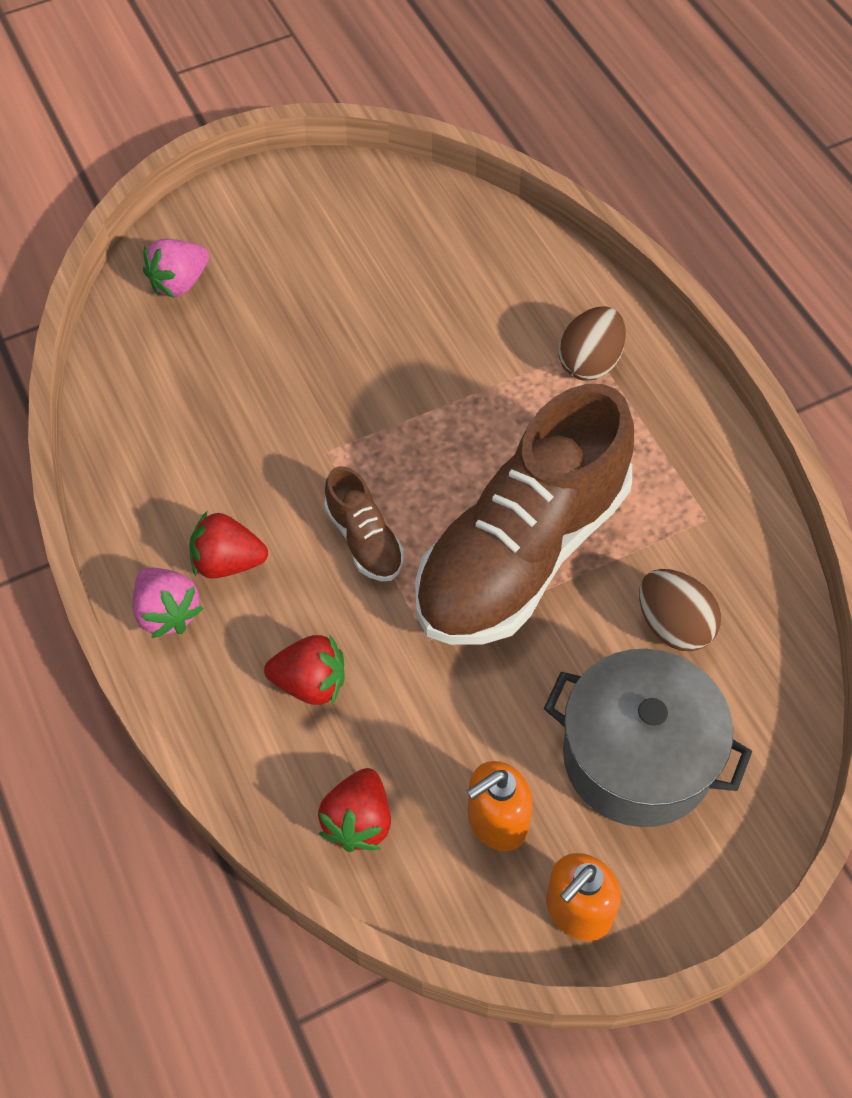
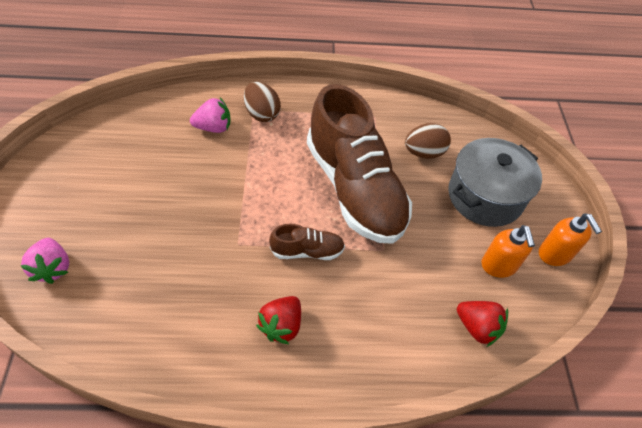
camera: 70 degrees left, 5 degrees down
pink strawberry [133,567,203,638] -> pink strawberry moved to [190,98,231,133]
red strawberry [264,635,344,705] -> none

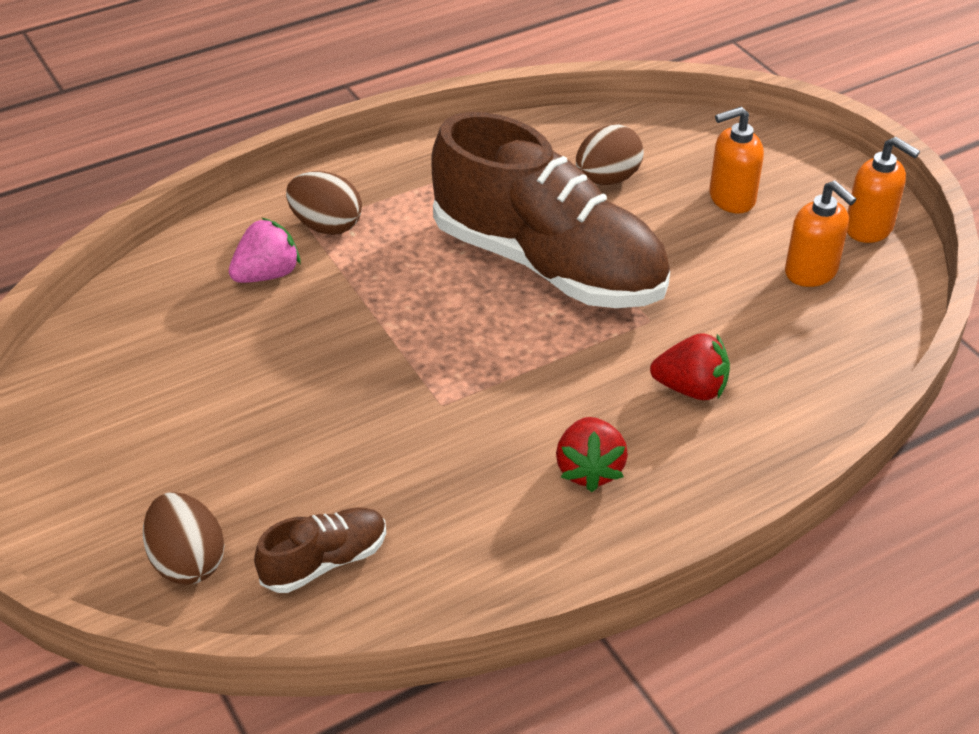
camera: 25 degrees left, 10 degrees down
pink strawberry [20,238,69,284] -> brown egg [143,492,225,585]
brown shoe [269,224,345,260] -> brown shoe moved to [254,507,386,593]
grey pot [448,138,542,227] -> orange soap dispenser [709,107,764,214]
red strawberry [457,301,508,347] -> red strawberry moved to [650,333,730,400]

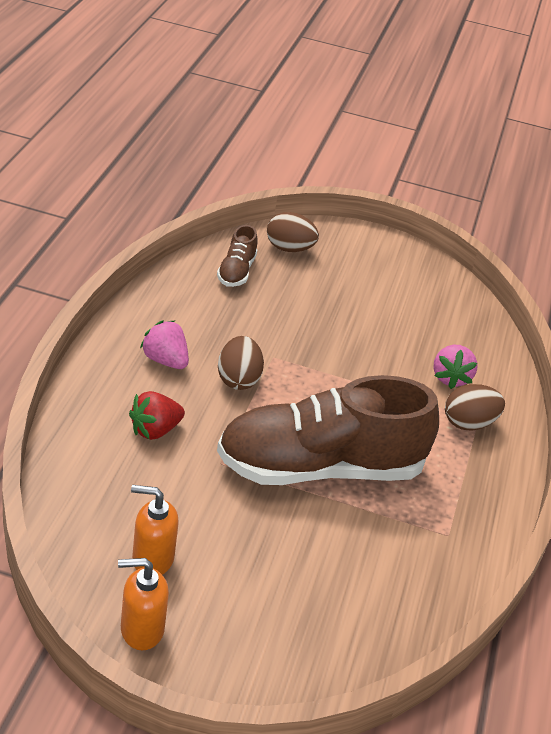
camera: 130 degrees right, 5 degrees down
red strawberry [556,417,628,492] -> pink strawberry [140,320,189,369]
brown egg [576,124,644,185] -> brown egg moved to [218,336,264,390]
orange soap dispenser [709,107,764,214] -> none

